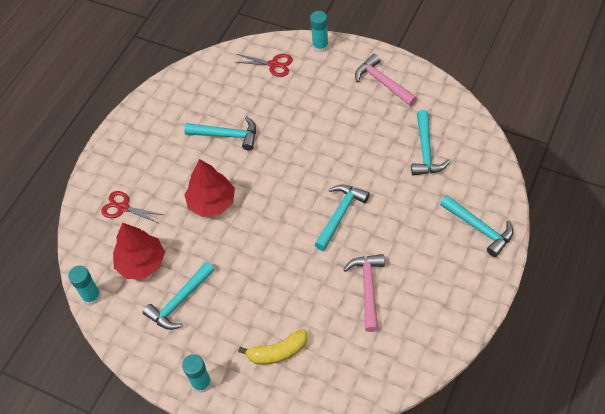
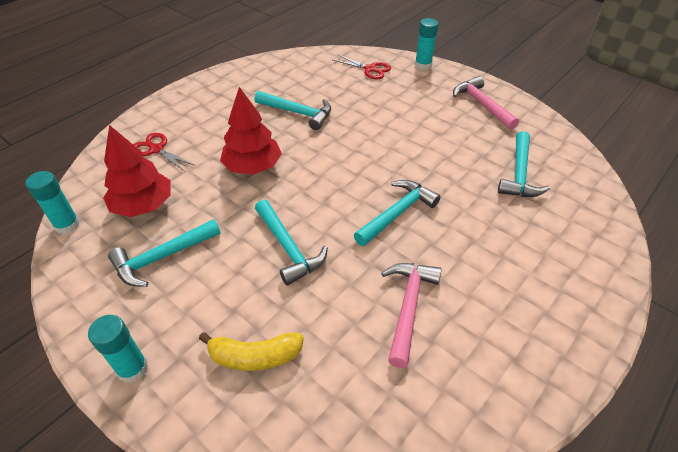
camera: 10 degrees right, 10 degrees down
turquoise hammer [440,195,513,257] -> turquoise hammer moved to [255,199,328,285]

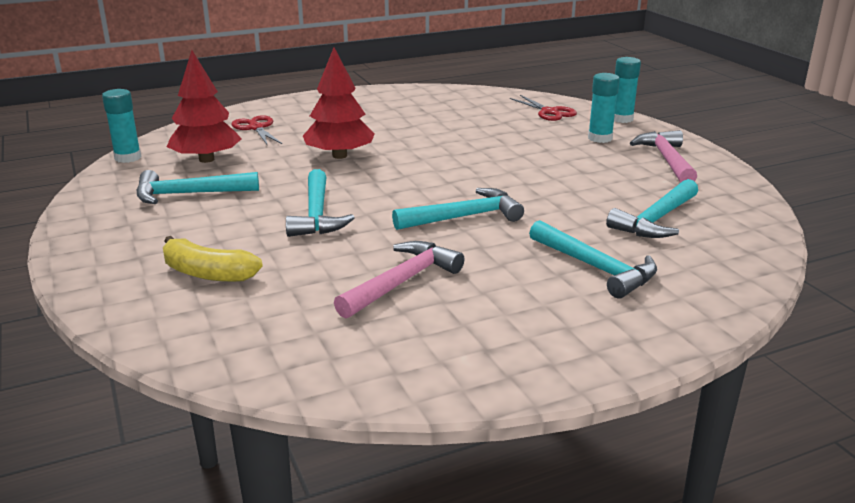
camera: 25 degrees right, 20 degrees down
turquoise glue stick [88,315,148,383] -> turquoise glue stick moved to [588,73,620,143]
turquoise hammer [254,91,331,130] -> turquoise hammer moved to [529,220,657,299]

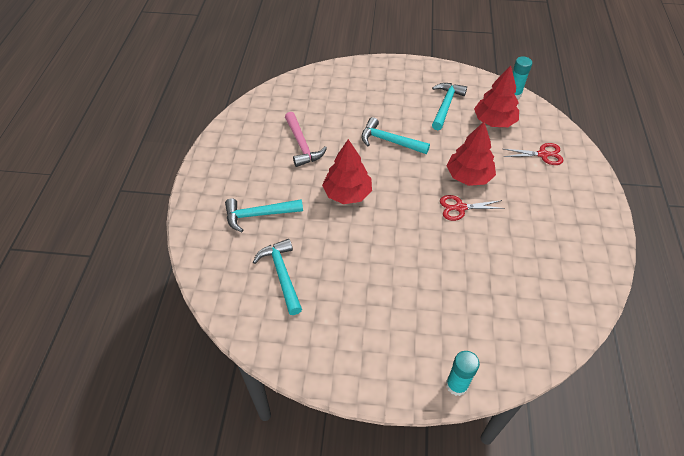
camera: 120 degrees right, 25 degrees up
yellow banana [163,236,263,282] -> none
turquoise hammer [392,188,524,230] -> red tree [322,139,372,204]
red scissors [510,95,577,121] -> red scissors moved to [440,195,505,221]
turquoise glue stick [588,73,620,143] -> none
pink hammer [630,130,697,182] -> none

